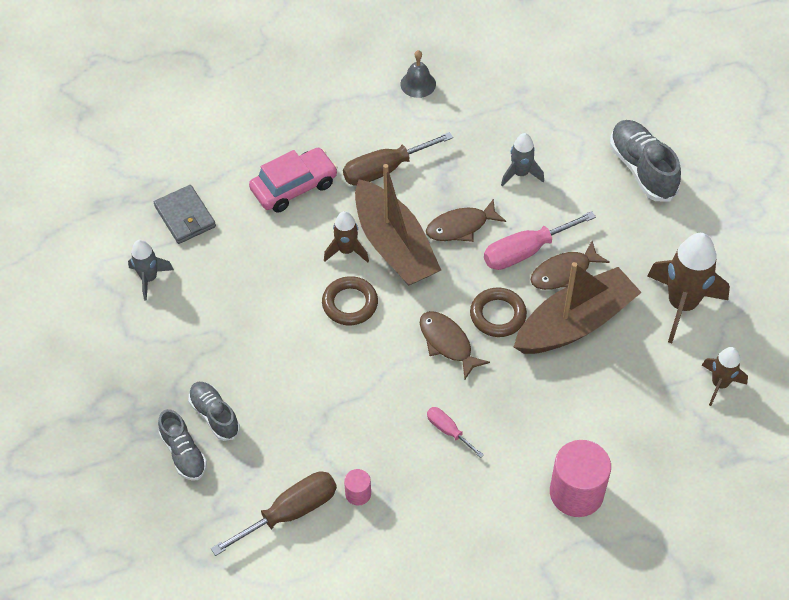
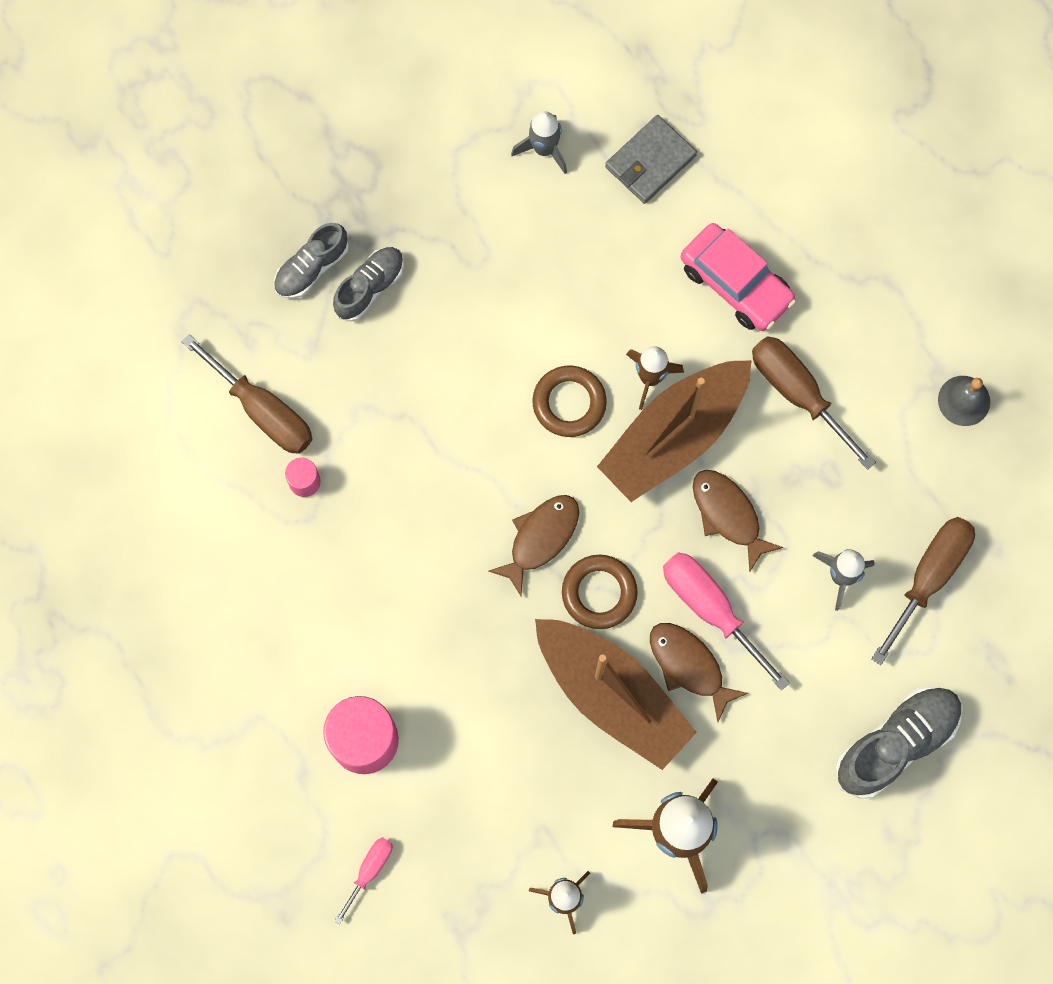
camera: 75 degrees right, 20 degrees up
pink screwdriver [427,407,484,458] -> pink screwdriver moved to [334,837,393,925]
none -> brown screwdriver [871,517,975,665]

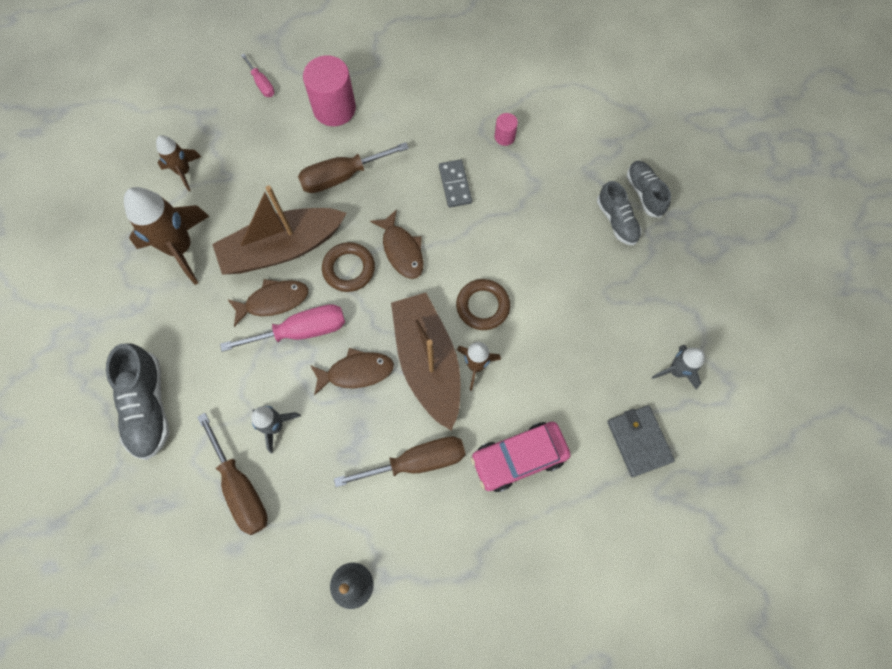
camera: 115 degrees right, 5 degrees down
brown screwdriver [182,334,313,454] -> brown screwdriver moved to [298,142,409,193]
none -> grey domino [439,159,472,207]

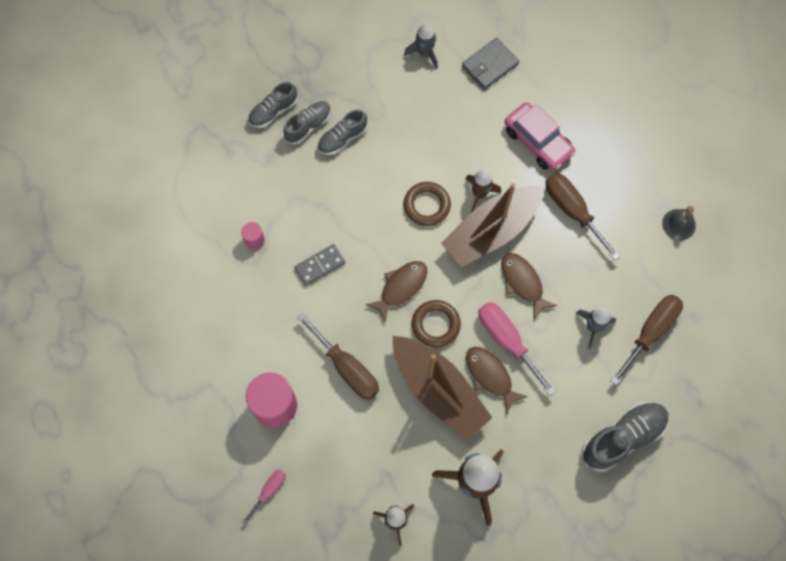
camera: 110 degrees left, 0 degrees up
none -> grey shoe [318,109,368,155]

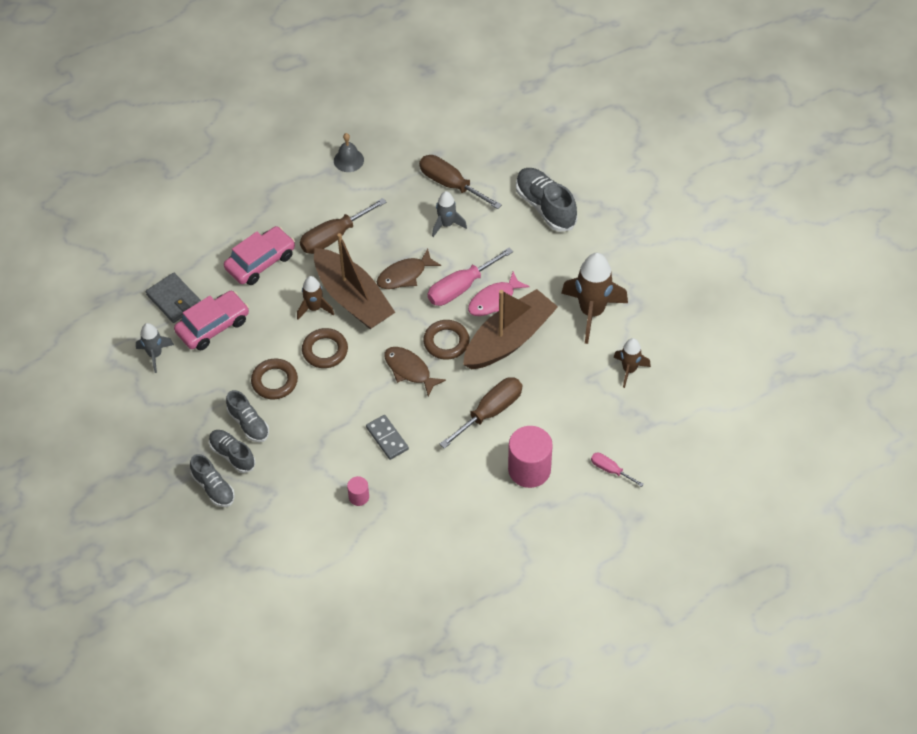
camera: 90 degrees left, 15 degrees down
brown fish [466,347,528,414] -> pink fish [468,272,530,316]
none -> pink car [174,291,249,350]
none -> brown ring [251,359,298,399]

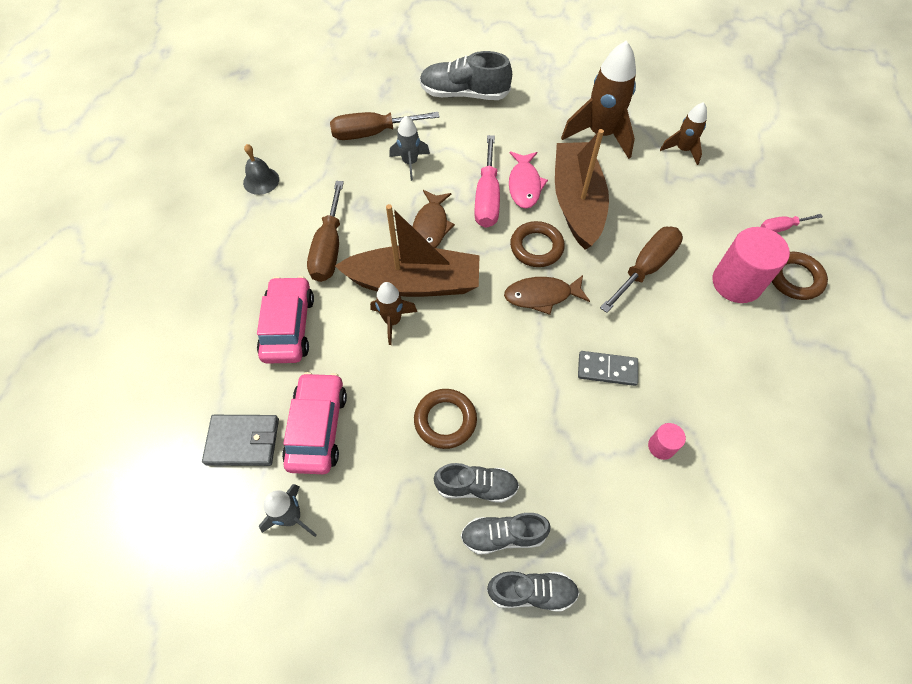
camera: 50 degrees left, 5 degrees up
brown ring [302,328,348,368] -> brown ring moved to [772,252,828,300]
brown screwdriver [439,377,522,449] -> brown screwdriver turned 45 degrees clockwise [600,227,683,313]

